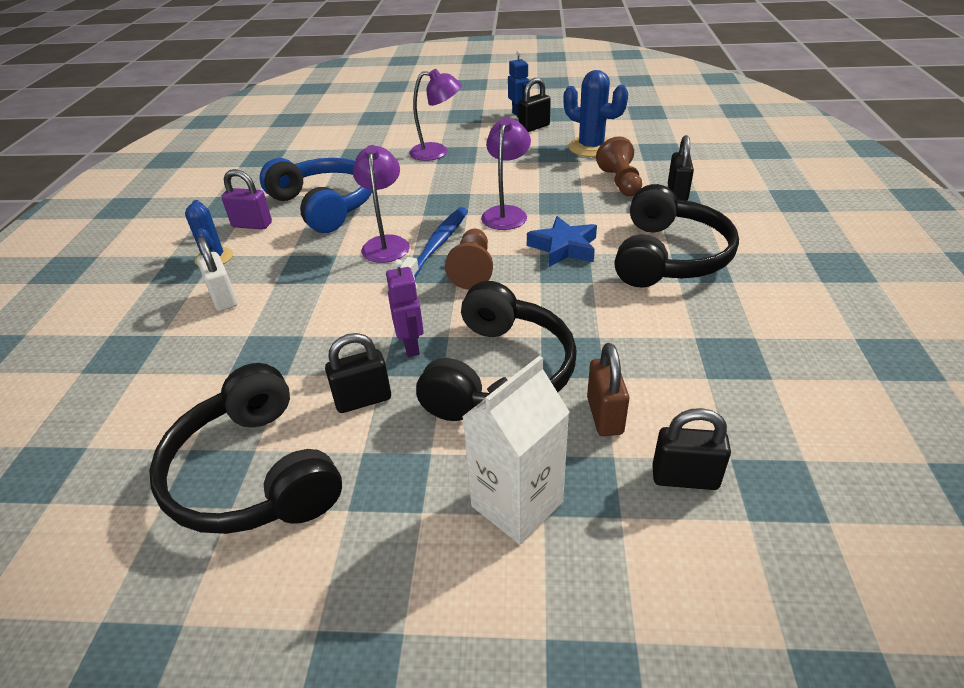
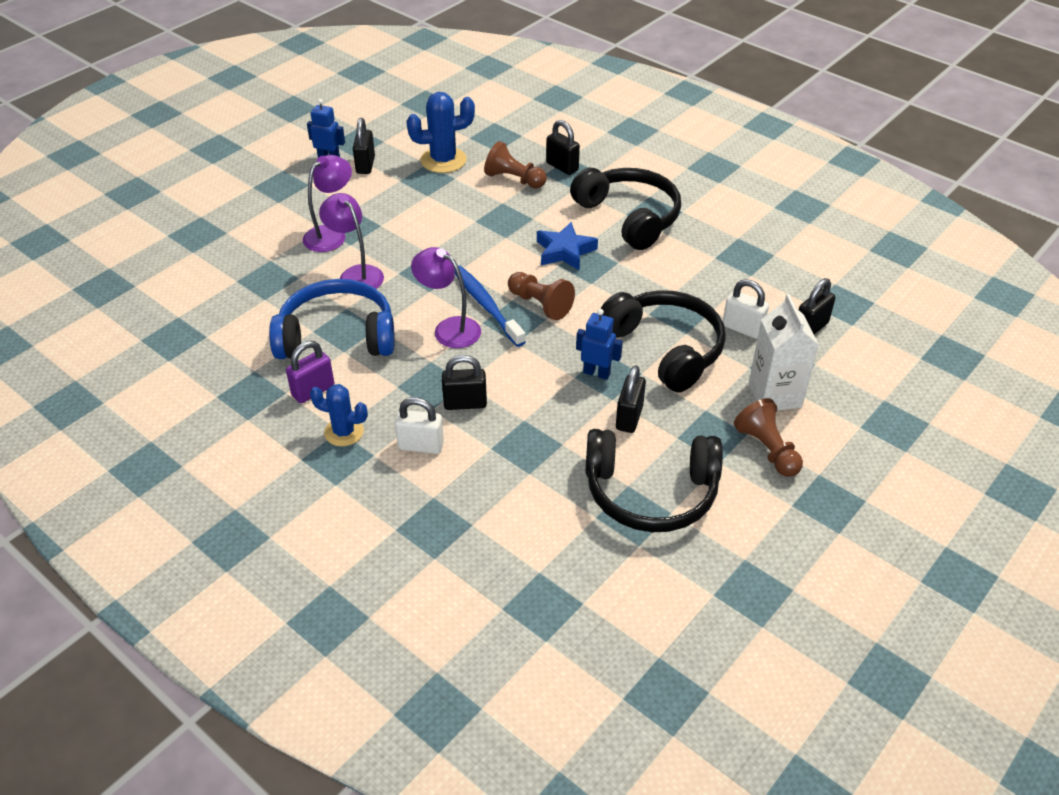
camera: 55 degrees left, 5 degrees up
purple robot [386,259,424,357] -> blue robot [576,309,623,380]
purple lamp [481,117,531,230] -> purple lamp moved to [319,193,384,289]
brown padlock [587,343,629,436] -> white padlock [723,279,769,339]
none -> black padlock [442,355,487,410]
none -> brown pawn [734,398,803,477]

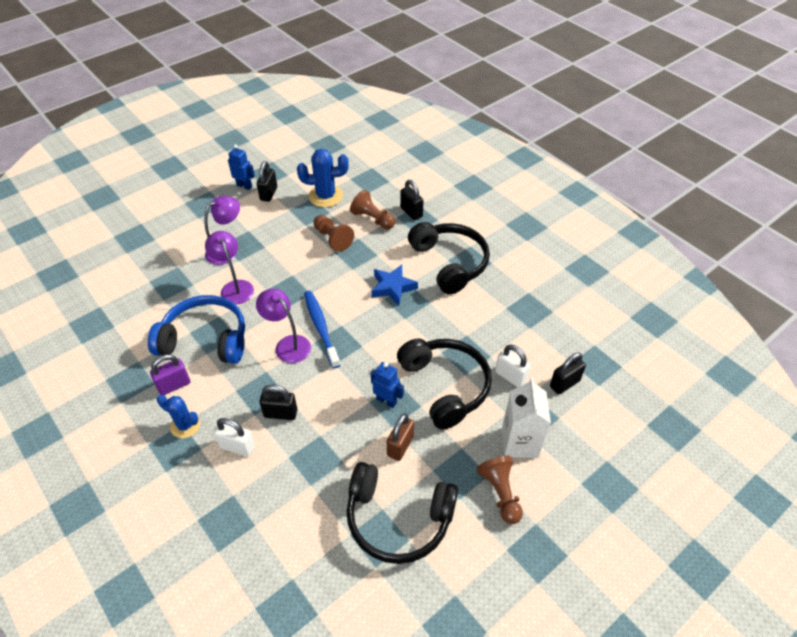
camera: 10 degrees right, 5 degrees up
brown pawn [508,272,575,320] -> brown pawn moved to [313,215,354,252]
black padlock [616,365,646,433] -> brown padlock [387,413,414,461]

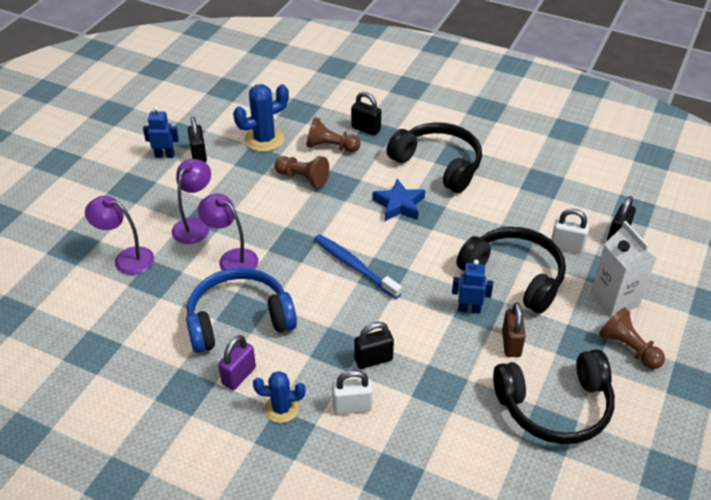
camera: 25 degrees left, 5 degrees down
purple lamp [256,289,311,363] -> purple lamp moved to [85,196,154,275]

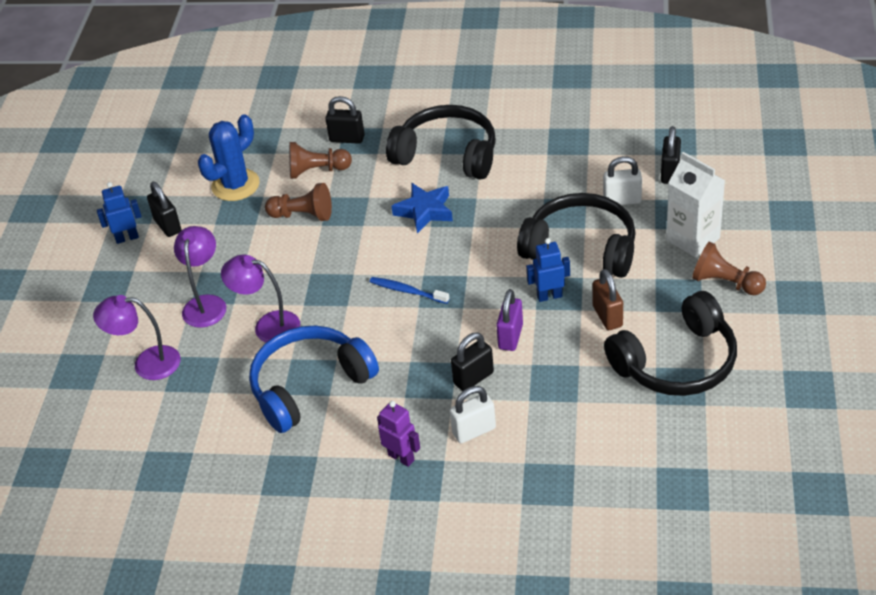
camera: 15 degrees left, 0 degrees up
purple padlock [218,335,256,390] -> purple padlock moved to [496,289,523,351]
blue cactus [253,371,306,423] -> purple robot [377,401,420,467]
blue toothbrush [314,234,402,299] -> blue toothbrush [370,277,449,304], size x0.65

